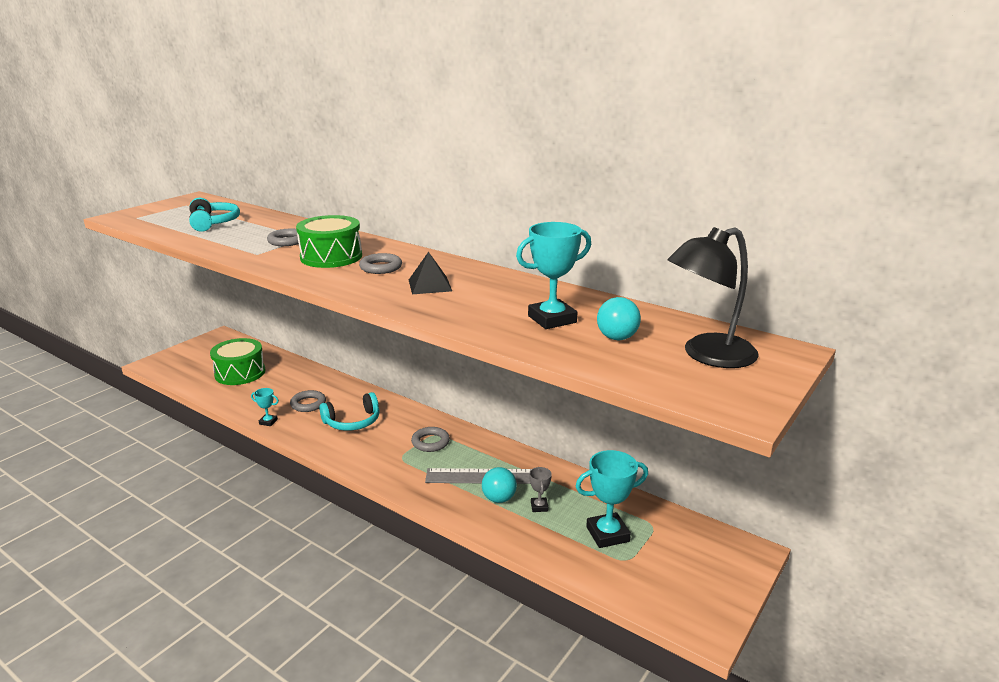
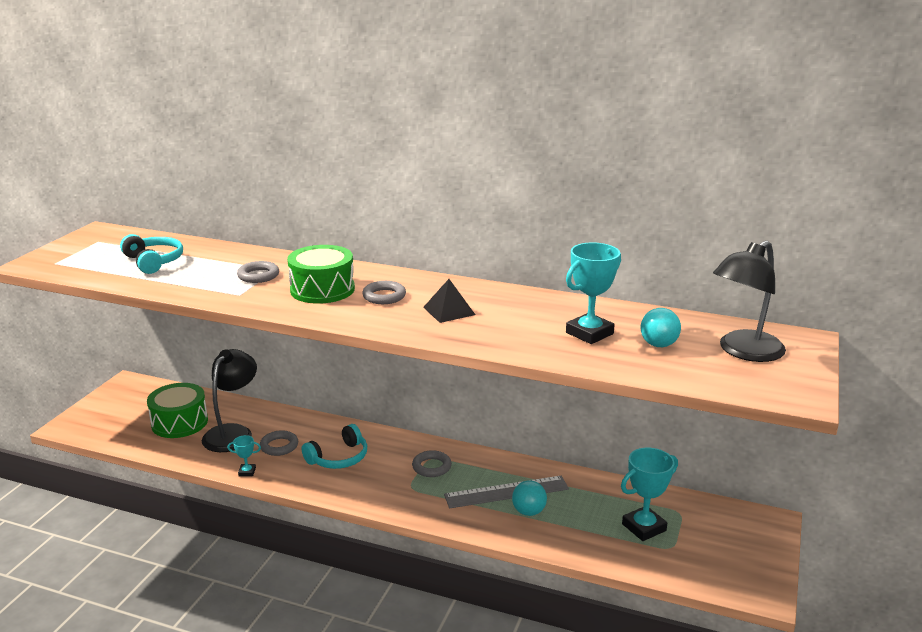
camera: 15 degrees left, 0 degrees up
grey trophy [529,467,552,512] -> none
none -> black lamp [202,349,257,452]

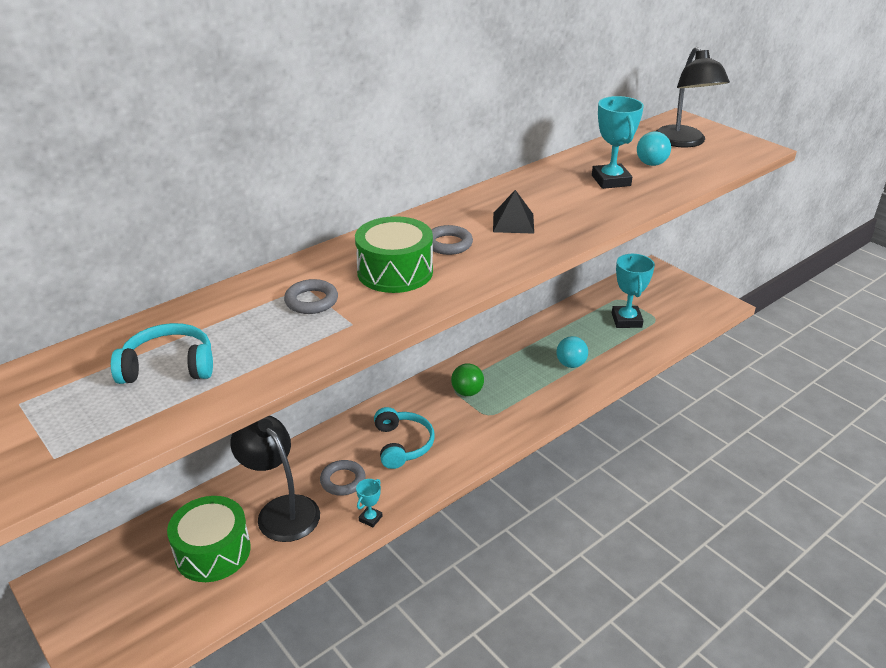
camera: 60 degrees left, 10 degrees up
grey ring [412,450,452,477] -> green ball [451,363,484,396]
grey ruler [444,476,569,508] -> none

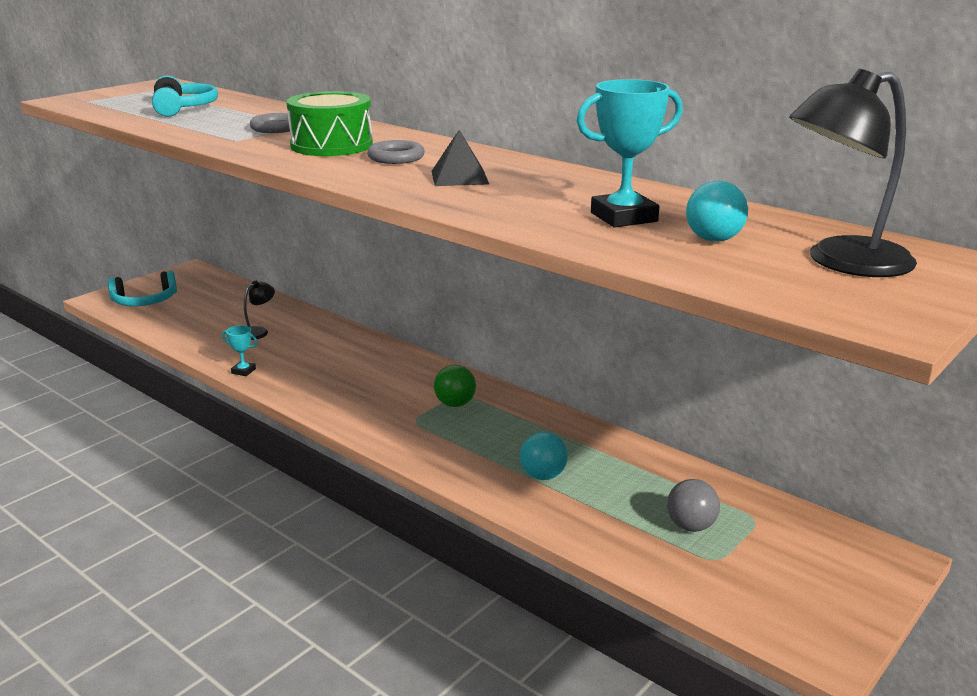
camera: 80 degrees right, 10 degrees down
green drum [167,496,251,582] -> none
black lamp [230,416,320,542] -> black lamp [244,281,275,340], size x0.50
grey ring [320,460,366,496] -> none
turquoise headphones [374,407,435,469] -> turquoise headphones moved to [108,270,177,306]
turquoise trophy [612,254,655,328] -> grey ball [667,479,720,532]

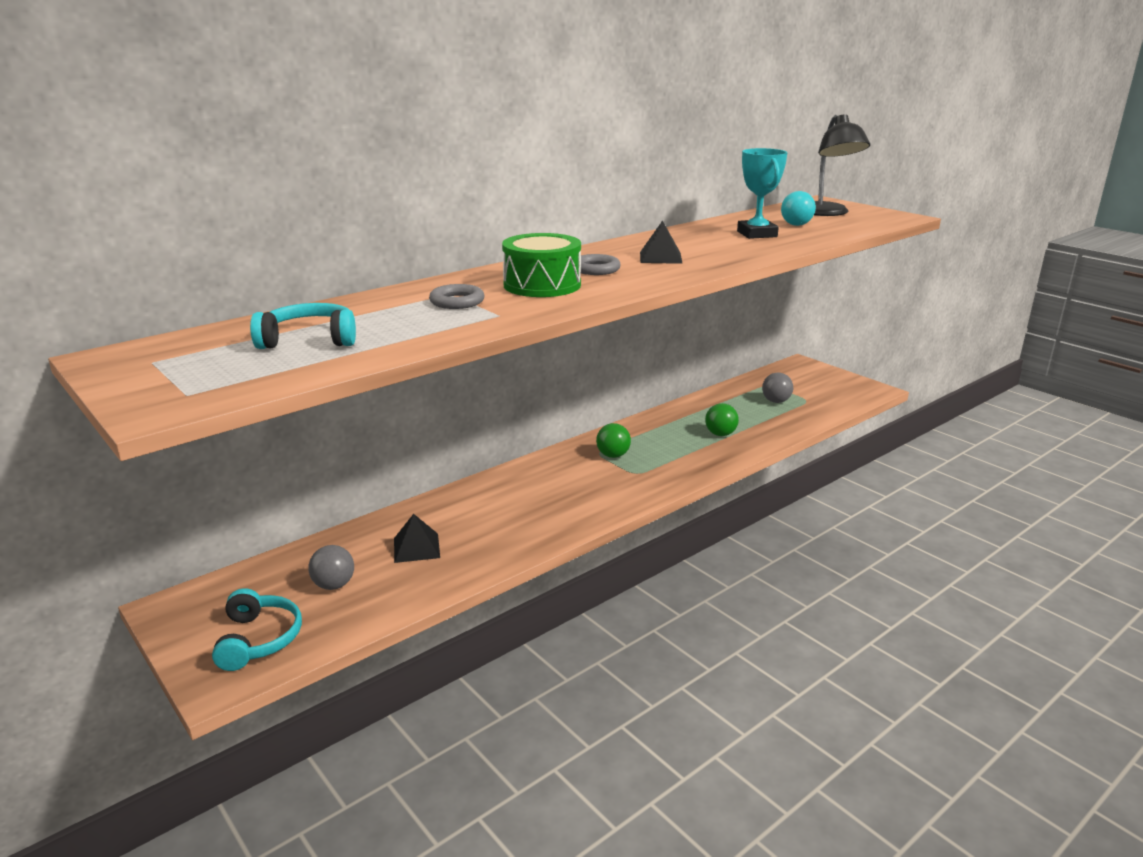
camera: 80 degrees left, 0 degrees up
turquoise trophy [222,325,258,376] -> none
black lamp [244,281,275,340] -> black pyramid [394,514,440,563]
turquoise ball [520,432,568,480] -> green ball [705,403,739,436]
none -> grey ball [308,545,354,590]

